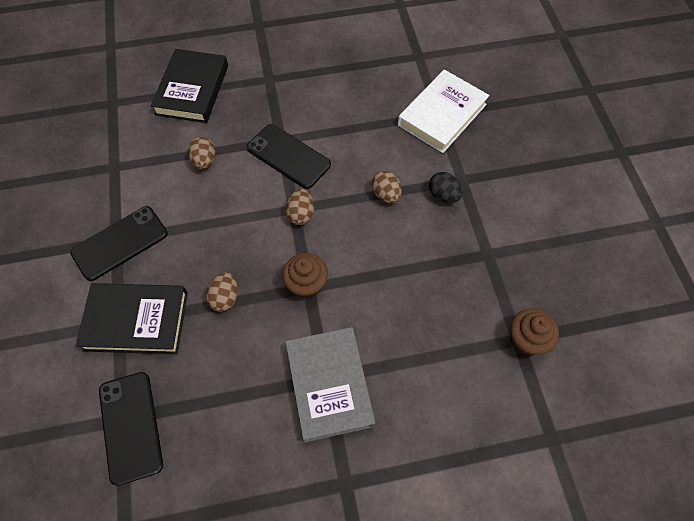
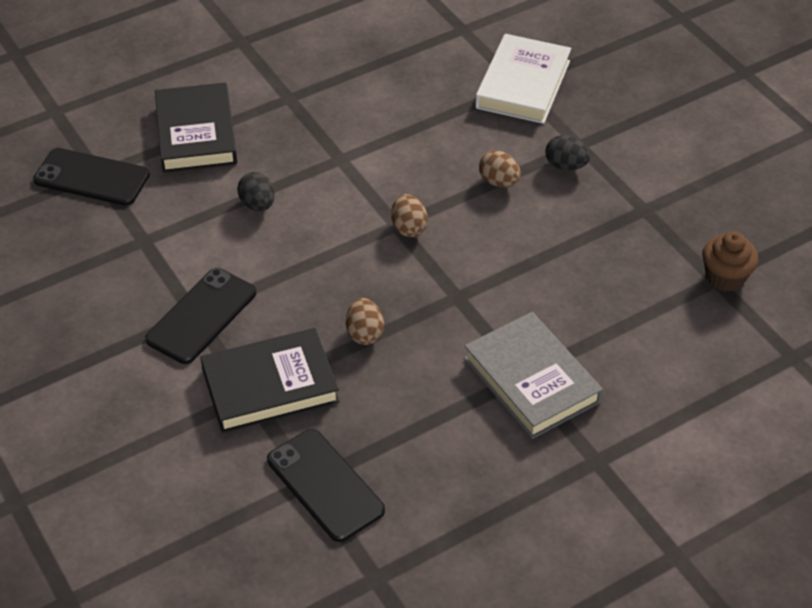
camera: 20 degrees left, 15 degrees down
brown egg [188,137,216,169] -> black egg [237,172,275,211]
black phone [247,124,331,189] -> black phone moved to [33,148,150,206]
brown cupcake [282,253,328,299] -> none

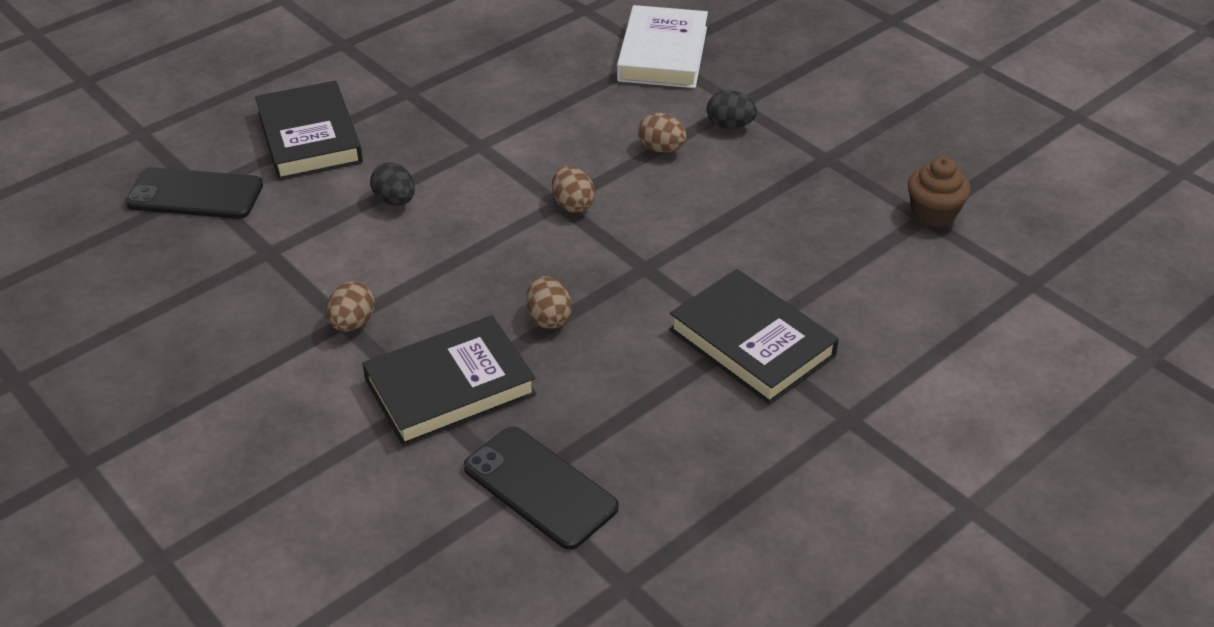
camera: 10 degrees left, 5 degrees down
black phone [145,268,256,364] -> brown egg [327,281,375,332]
grey book [464,312,603,439] -> black book [669,269,839,405]

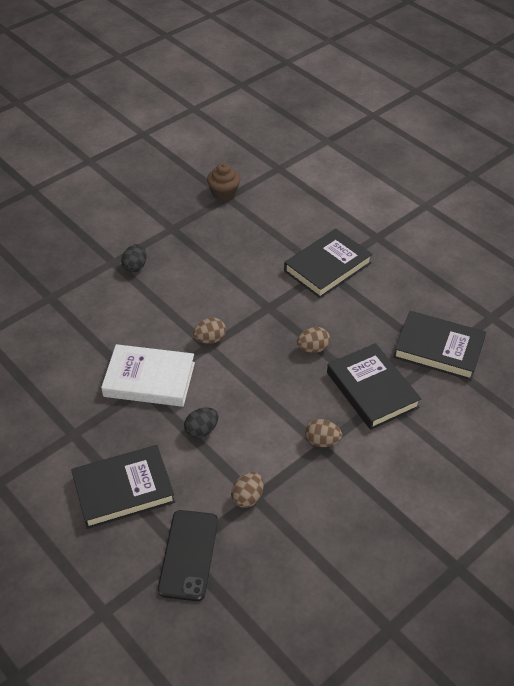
camera: 90 degrees left, 5 degrees up
black phone [463,427,619,550] -> black book [393,311,486,380]
white book [617,5,708,88] -> white book moved to [101,344,195,407]
brown egg [638,113,687,153] -> brown egg moved to [231,472,264,508]

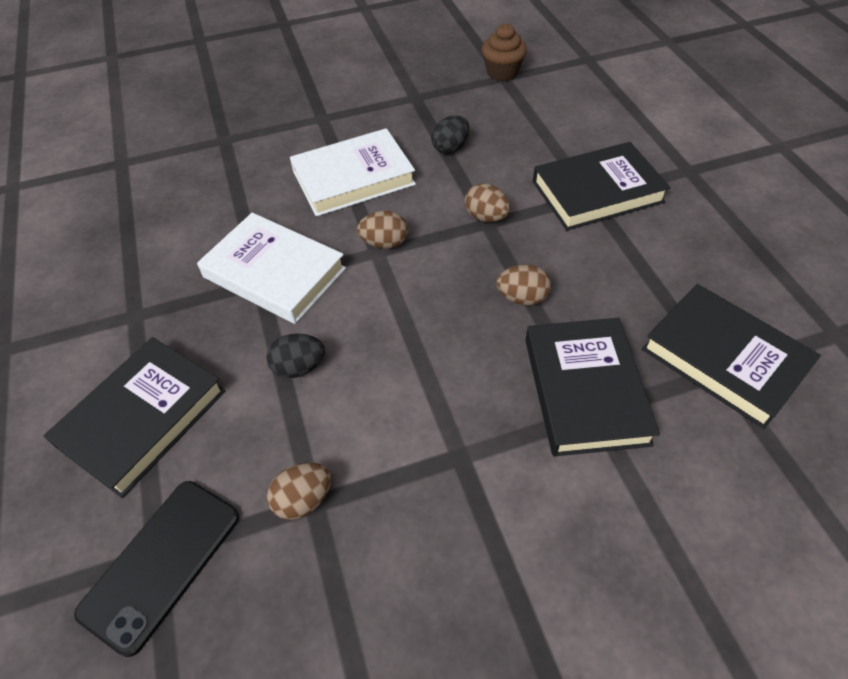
camera: 25 degrees right, 5 degrees up
black book [71,445,175,529] -> black book turned 60 degrees counterclockwise [44,337,225,498]
black egg [121,244,147,272] -> black egg moved to [431,115,469,154]
brown egg [305,419,342,447] -> brown egg moved to [465,183,510,222]
none -> white book [290,128,416,217]

